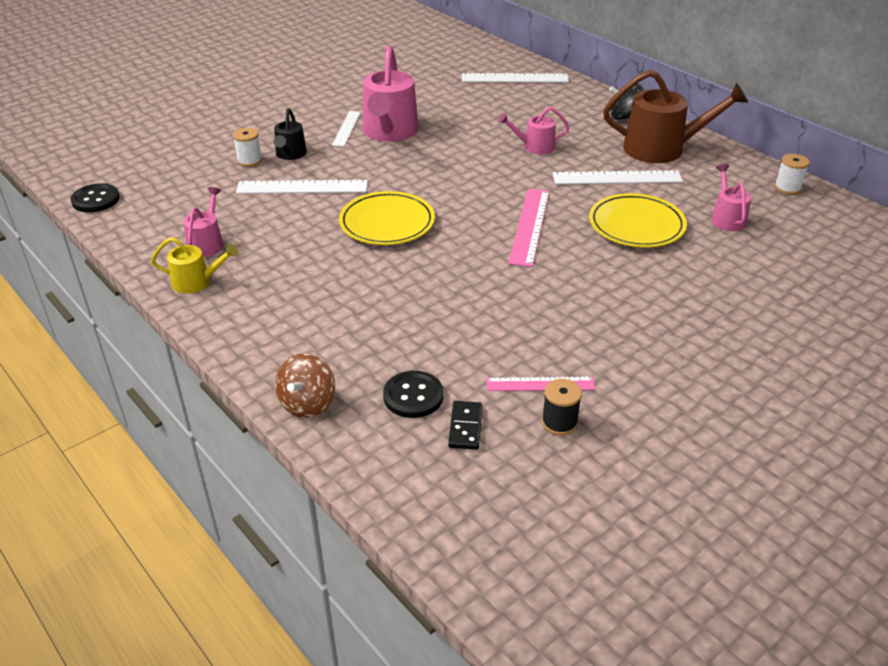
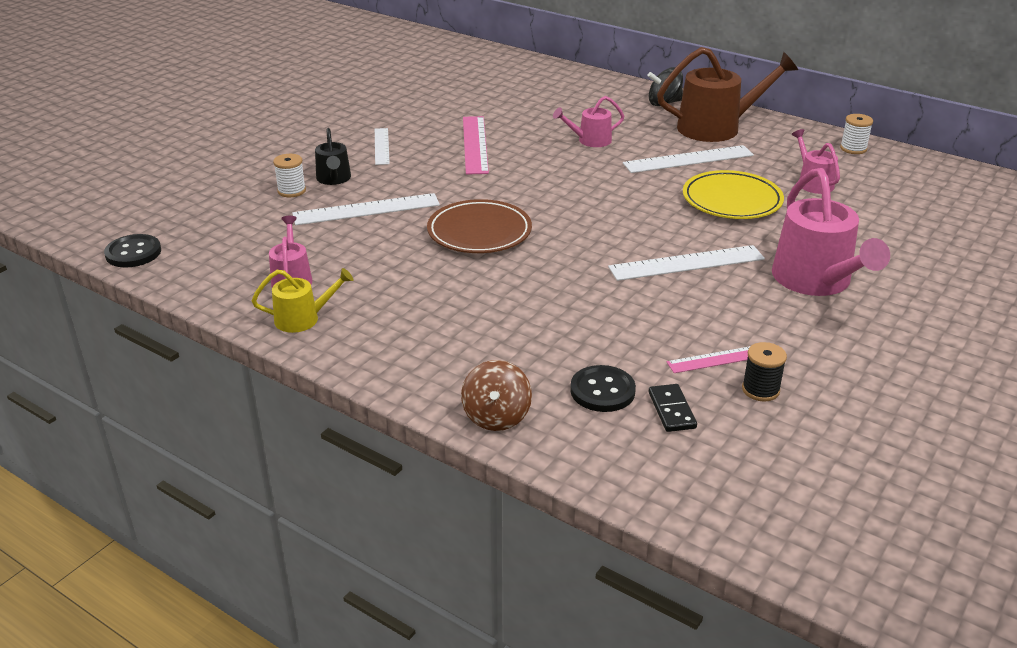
camera: 15 degrees left, 5 degrees down
yellow plate [339,191,435,245] -> brown plate [427,199,532,253]
pink watering can [363,45,419,142] -> pink watering can moved to [772,168,890,296]
white ruler [462,73,569,83] -> white ruler moved to [608,245,765,281]
pink ruler [508,189,550,267] -> pink ruler moved to [463,116,489,175]

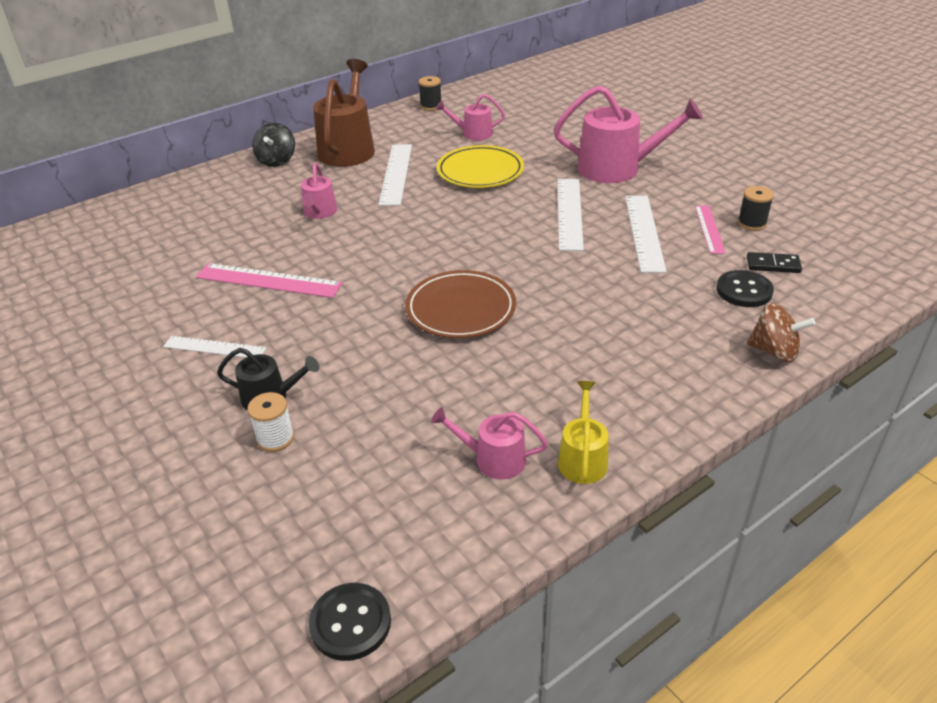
camera: 70 degrees left, 5 degrees up
white ruler [292,193,440,225] -> white ruler moved to [625,196,667,273]
white spool [840,114,873,154] -> black spool [419,76,441,111]

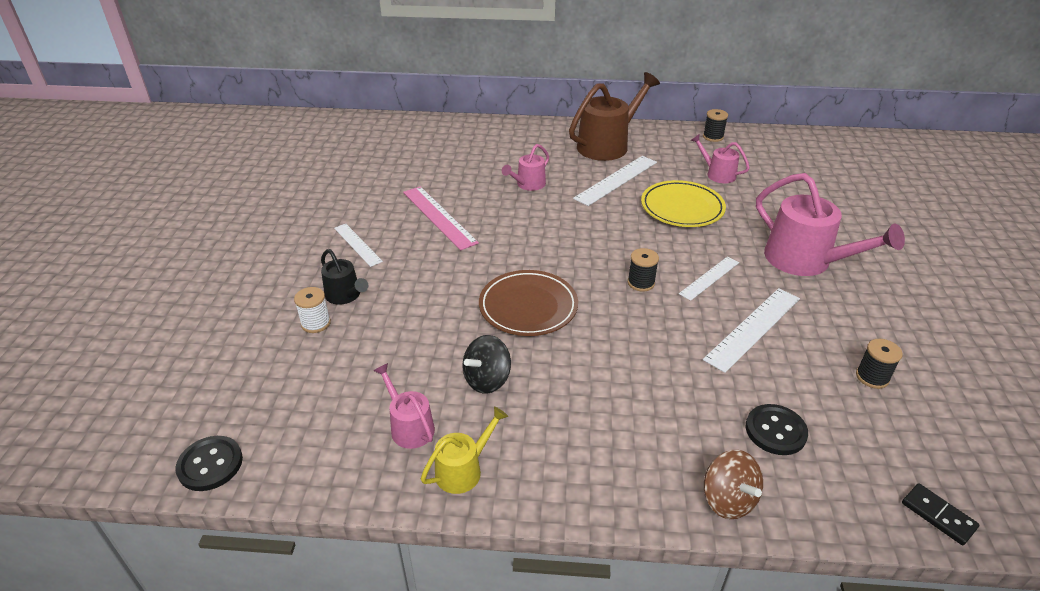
camera: 40 degrees right, 0 degrees up
black spinning top [252,122,295,167] -> black spinning top moved to [463,335,511,394]
white ruler [557,179,584,251] -> white ruler [679,256,739,301], size x0.63
pink ruler [695,206,726,254] -> none
black domino [747,252,802,273] -> black domino moved to [902,483,979,545]
none -> black spool [628,248,659,292]

